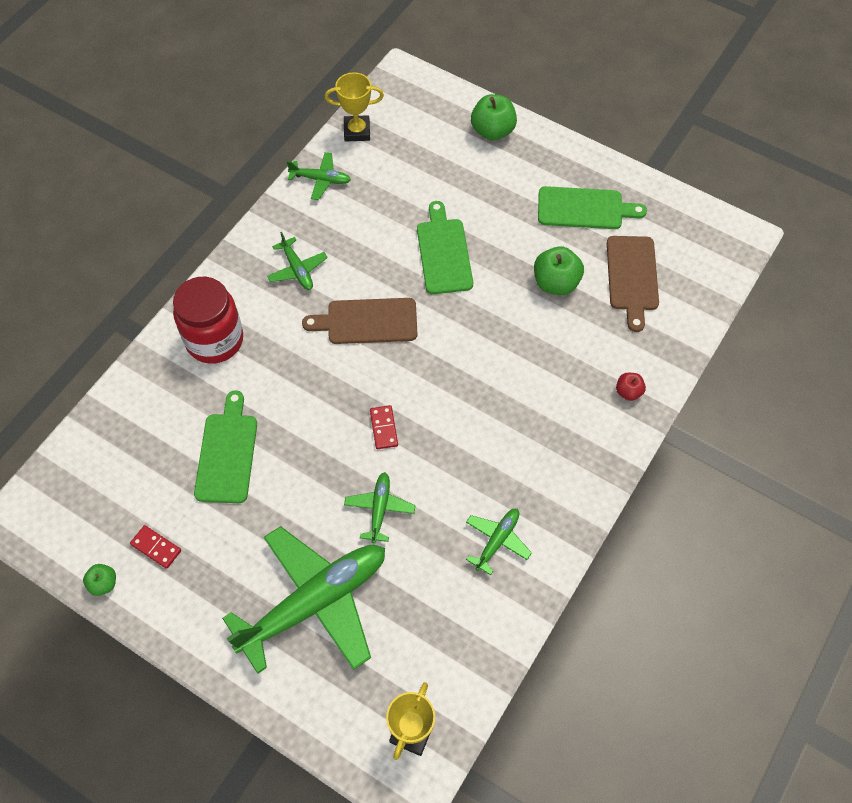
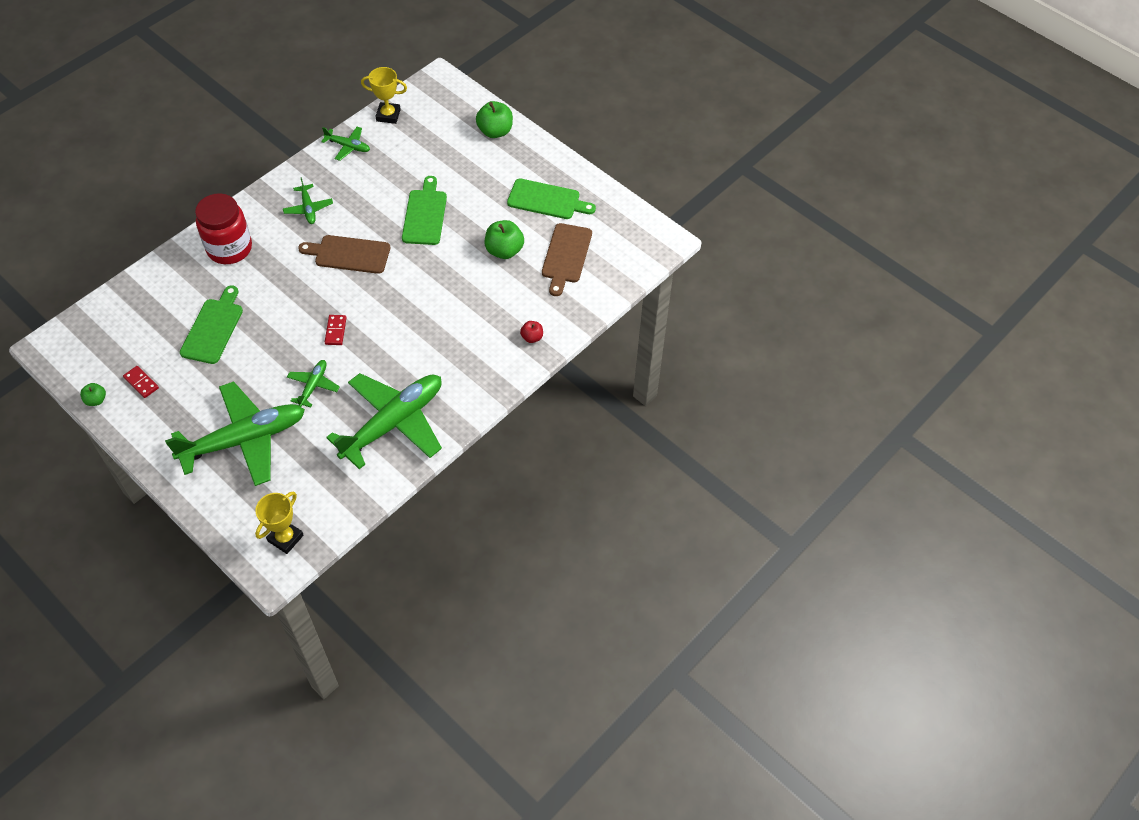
camera: 10 degrees right, 5 degrees down
green plane [466,509,532,575] -> green plane [326,373,442,469], size x2.23

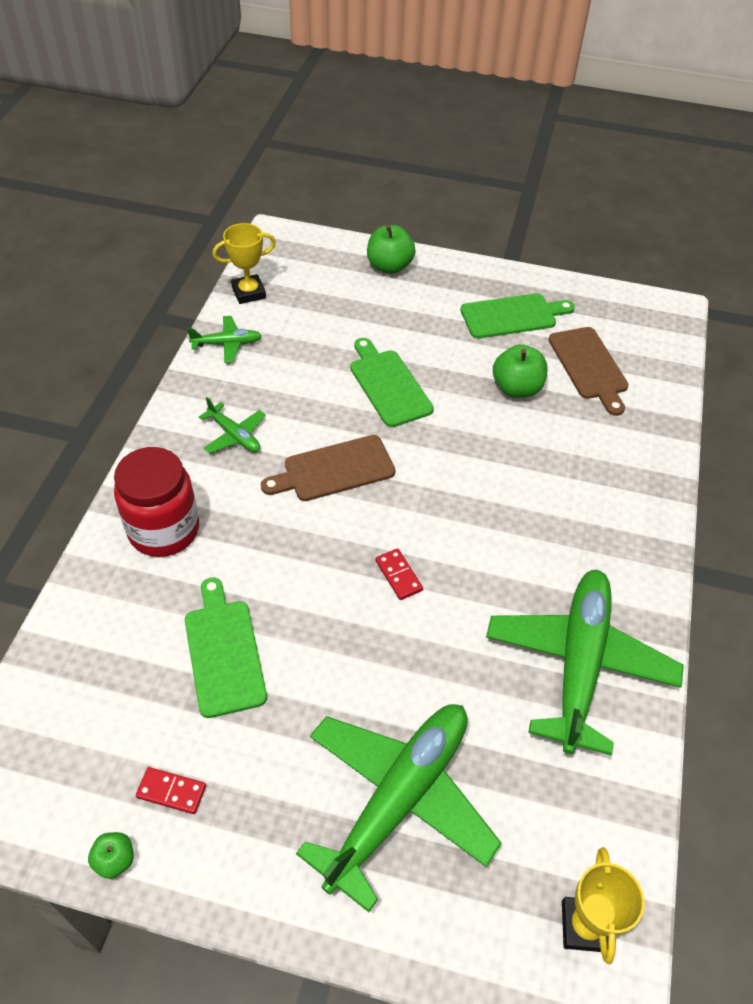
camera: 30 degrees left, 5 degrees down
green plane [287,360,340,408] -> none
red apple [520,321,543,343] -> none

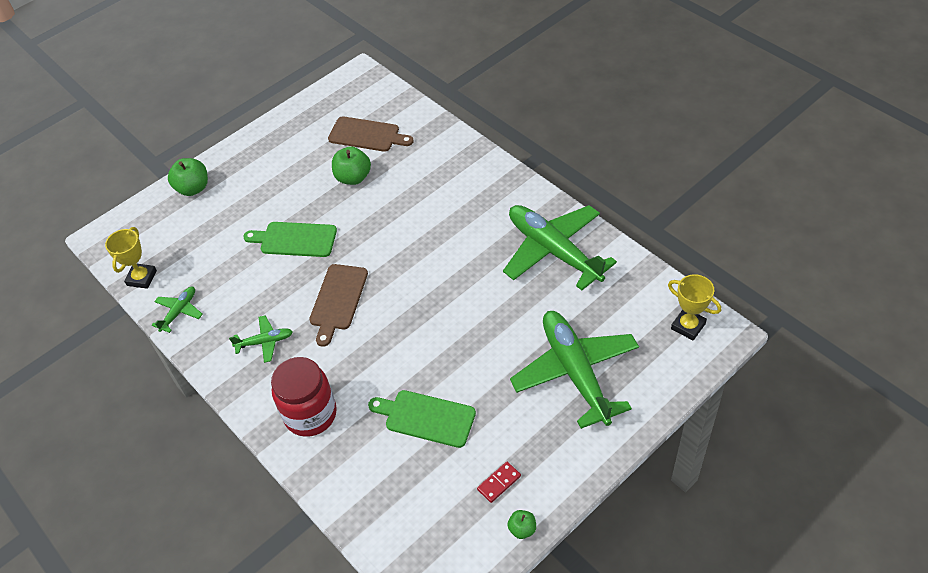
camera: 50 degrees left, 0 degrees up
red domino [375,548,423,600] -> none
green cutting board [460,293,575,339] -> none

